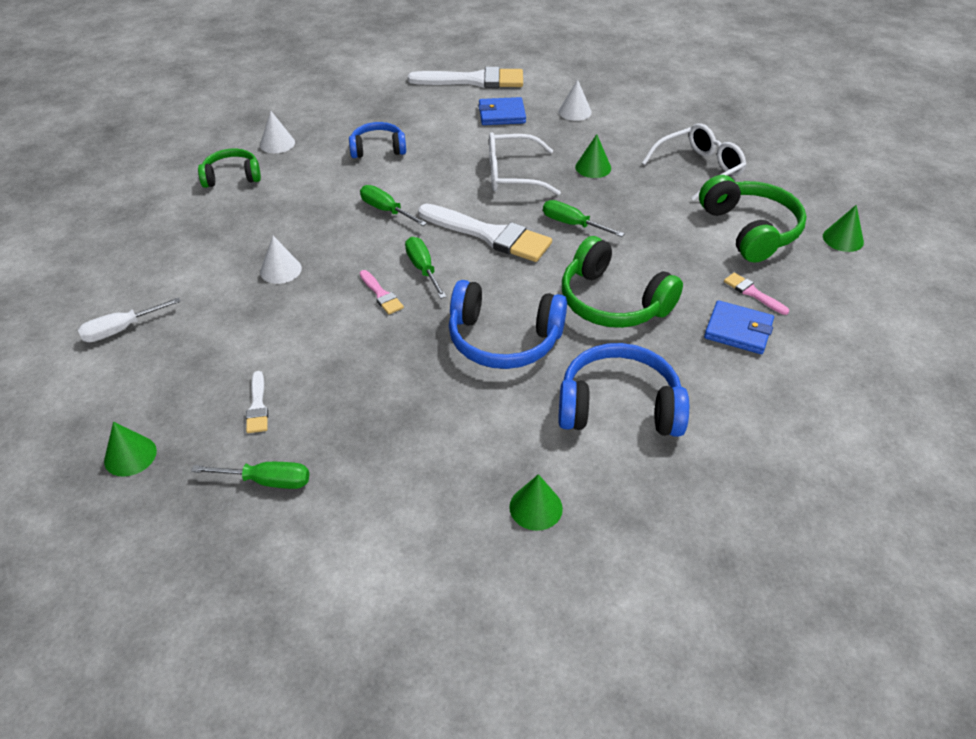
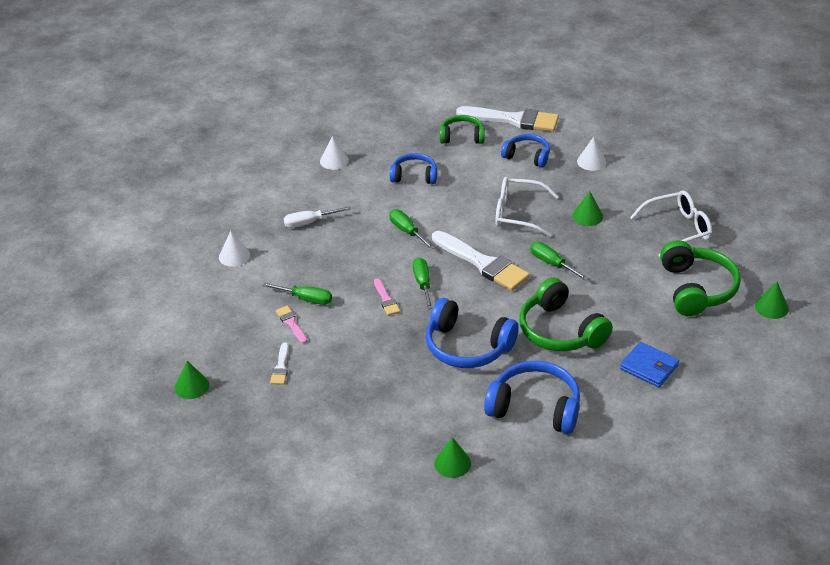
camera: 15 degrees right, 5 degrees down
white screwdriver [78,297,181,342] -> white screwdriver moved to [283,206,351,228]
green screwdriver [191,462,309,489] -> green screwdriver moved to [262,283,332,305]
green headphones [198,148,261,188] -> green headphones moved to [440,115,485,144]
white cone [260,236,302,284] -> white cone moved to [219,231,250,267]
blue wallet [479,97,526,125] -> blue headphones [501,134,550,168]
pink brush [724,272,789,315] -> pink brush moved to [276,306,307,343]

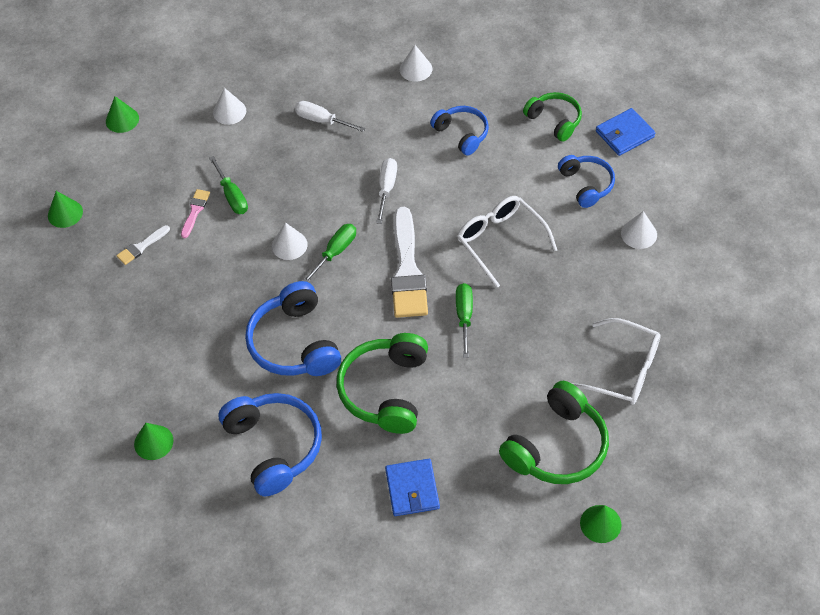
camera: 45 degrees right, 15 degrees up
pink brush [374,278,400,316] -> white cone [272,222,308,260]
green screwdriver [389,209,435,249] -> white screwdriver [376,158,397,224]
white brush [456,106,559,132] -> blue wallet [596,108,655,156]
green cone [573,191,603,226] -> green cone moved to [106,96,139,133]

